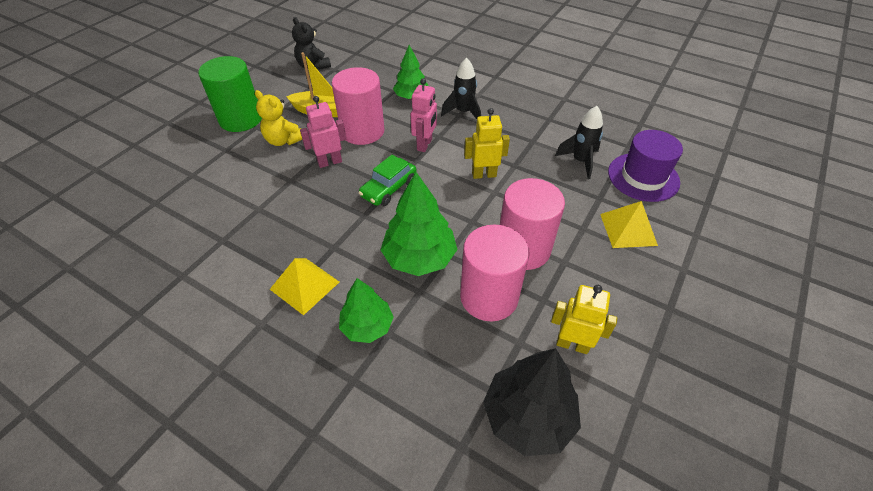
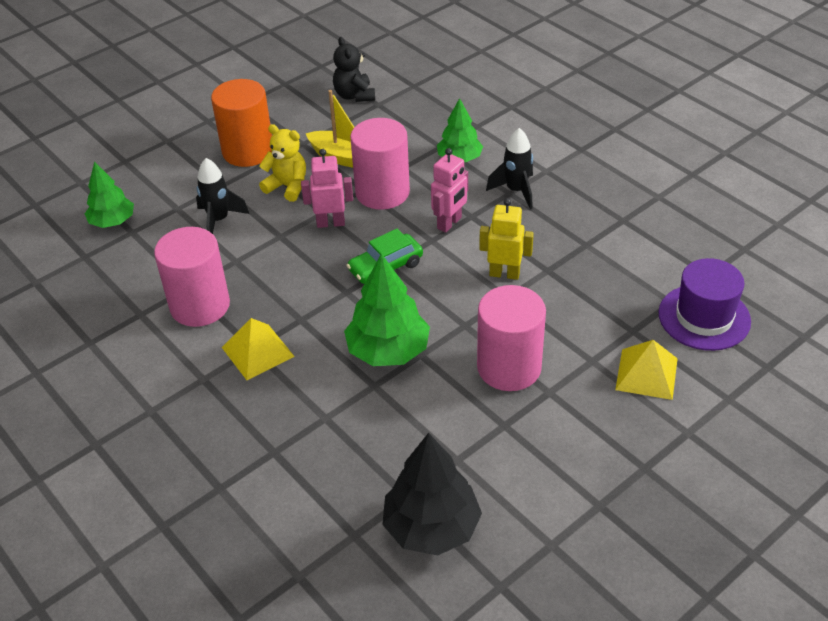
camera: 20 degrees right, 5 degrees down
green cylinder [198,56,262,132] -> orange cylinder [211,79,272,167]
yellow teddy bear [255,90,302,146] -> yellow teddy bear turned 150 degrees clockwise [259,124,306,202]
green tree [339,278,394,343] -> green tree moved to [85,161,134,228]
pink cylinder [460,225,529,322] -> pink cylinder moved to [154,227,230,327]
yellow robot [551,285,617,354] -> none
black rocket [555,106,603,179] -> black rocket moved to [196,158,249,234]

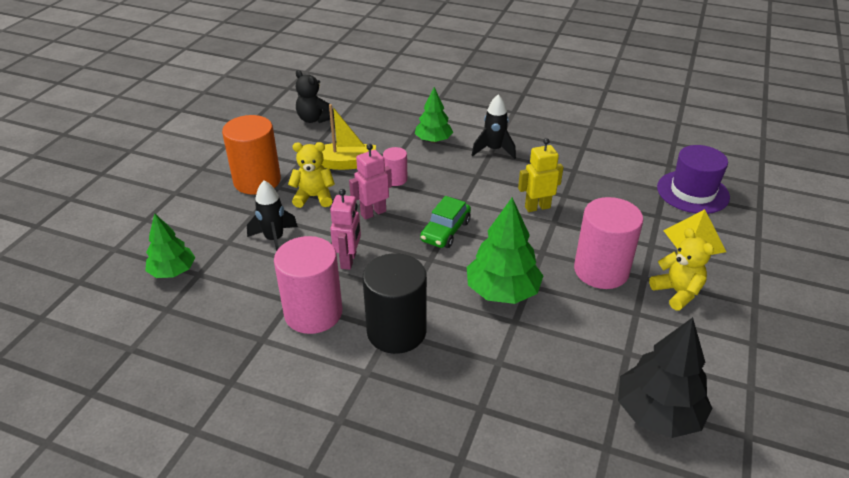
camera: 30 degrees left, 5 degrees down
yellow pyramid [222,318,295,380] -> black cylinder [363,253,427,354]
pink cylinder [350,118,410,210] -> pink cylinder [383,147,407,186], size x0.50
pink robot [431,148,468,233] -> pink robot moved to [330,189,361,270]
none -> yellow teddy bear [649,228,714,311]

